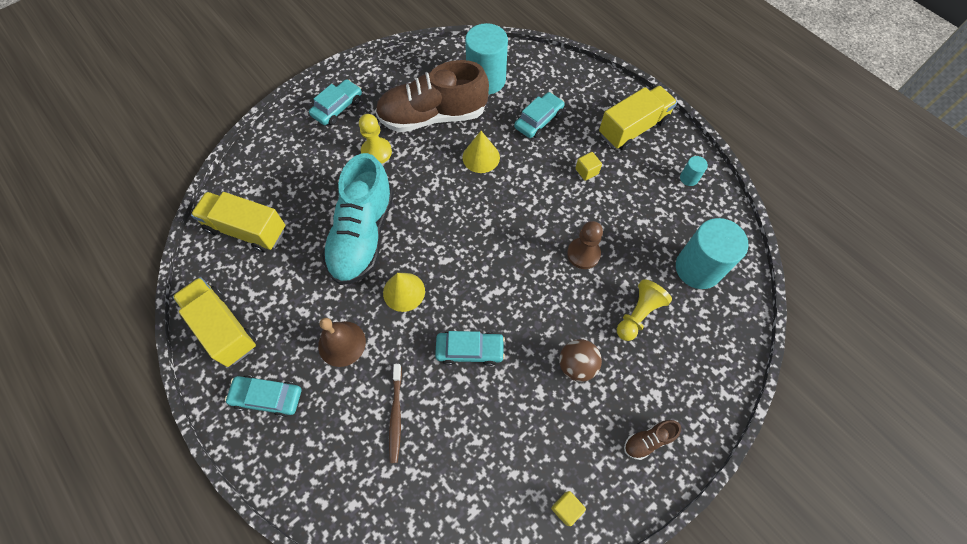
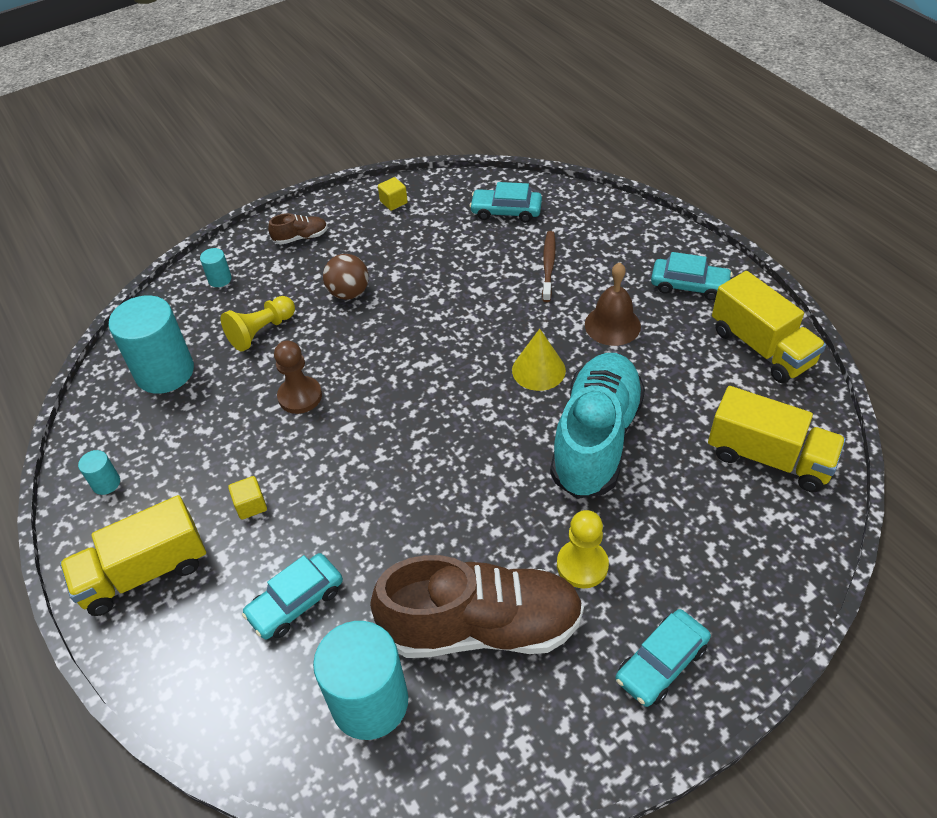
camera: 170 degrees left, 15 degrees down
turquoise car [435,331,505,366] -> turquoise car moved to [469,182,542,222]
yellow cone [462,131,500,173] -> none
none -> turquoise cylinder [200,248,232,287]

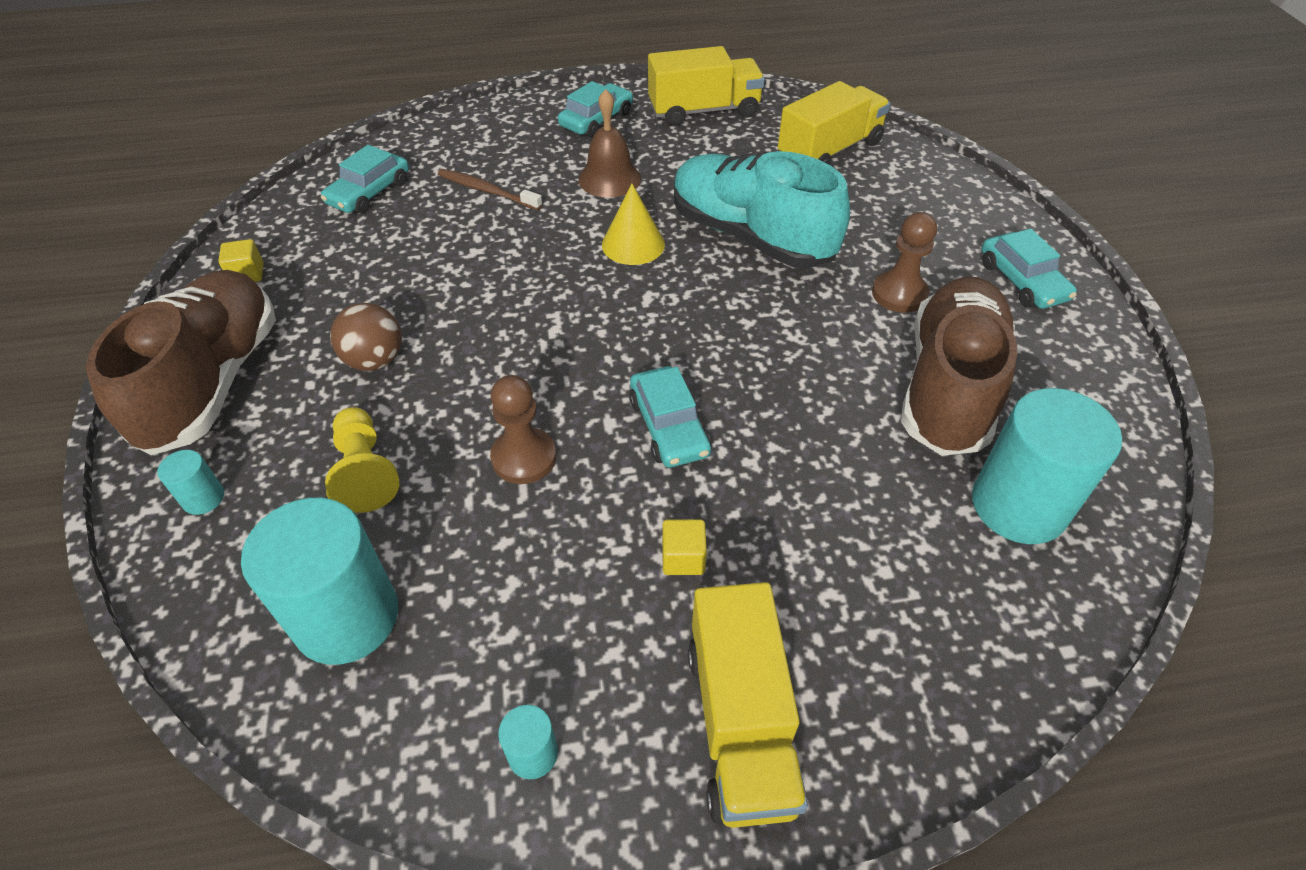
camera: 70 degrees left, 0 degrees up
turquoise car [242,553,343,639] -> turquoise car moved to [629,366,711,467]
brown shoe [268,213,328,245] -> brown shoe [86,270,276,455], size x2.48
yellow pawn [557,510,609,588] -> brown pawn [872,212,937,313]

